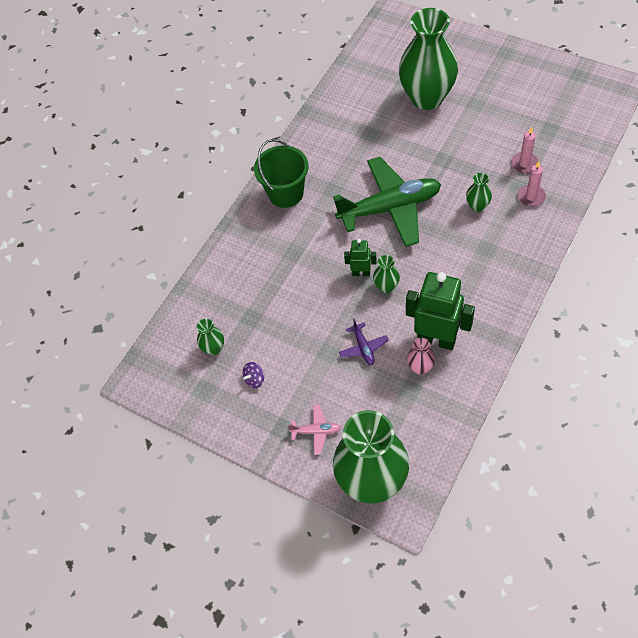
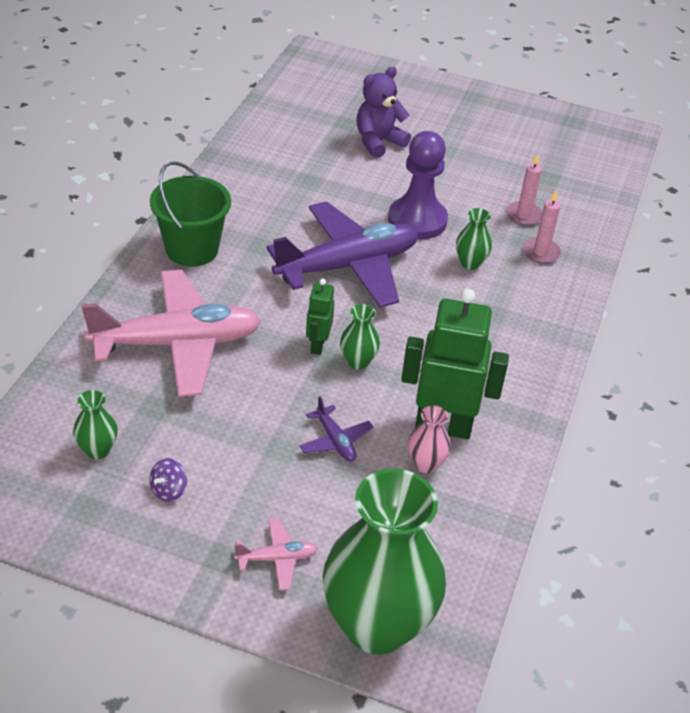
camera: 20 degrees left, 15 degrees down
green plane [333,157,441,247] -> purple plane [266,201,418,308]
green robot [344,239,376,276] -> green robot turned 75 degrees counterclockwise [306,279,334,355]
green vase [399,8,458,110] -> purple teddy bear [356,67,411,158]
none -> pink plane [82,270,261,397]
none -> purple pawn [388,131,448,240]

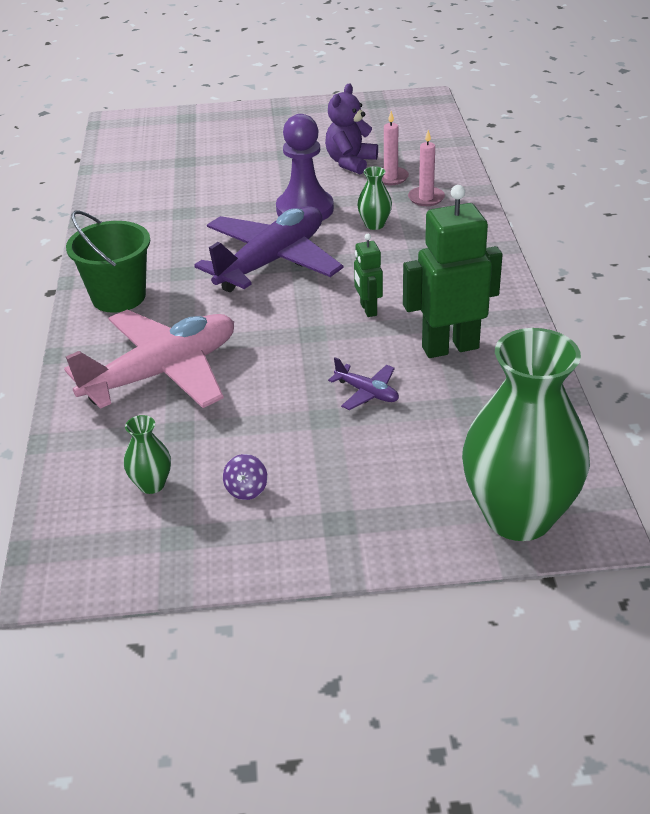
camera: 20 degrees left, 5 degrees down
pink plane [234,518,318,590] -> none
green robot [306,279,334,355] -> green robot moved to [354,234,383,317]
green vase [340,304,380,370] -> none
purple teddy bear [356,67,411,158] -> purple teddy bear moved to [325,83,378,175]
pink vase [408,405,451,473] -> none

